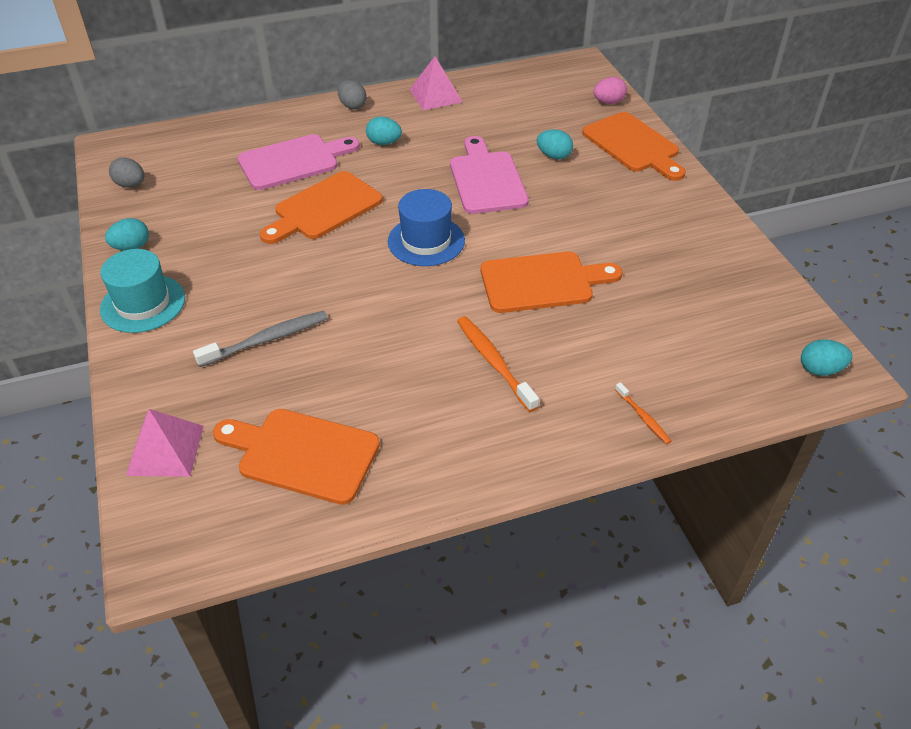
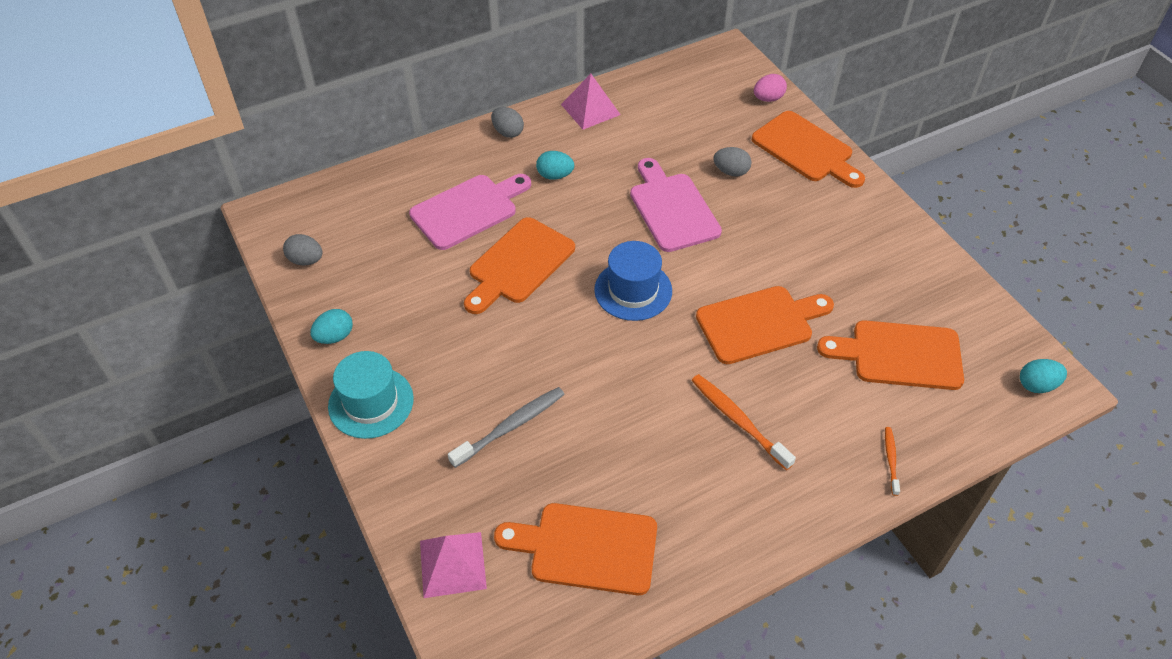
camera: 10 degrees left, 5 degrees up
turquoise egg [537,129,573,159] -> grey egg [713,147,751,176]
orange toothbrush [615,382,671,444] -> orange toothbrush turned 135 degrees counterclockwise [885,427,900,496]
none -> orange cutting board [817,320,964,390]

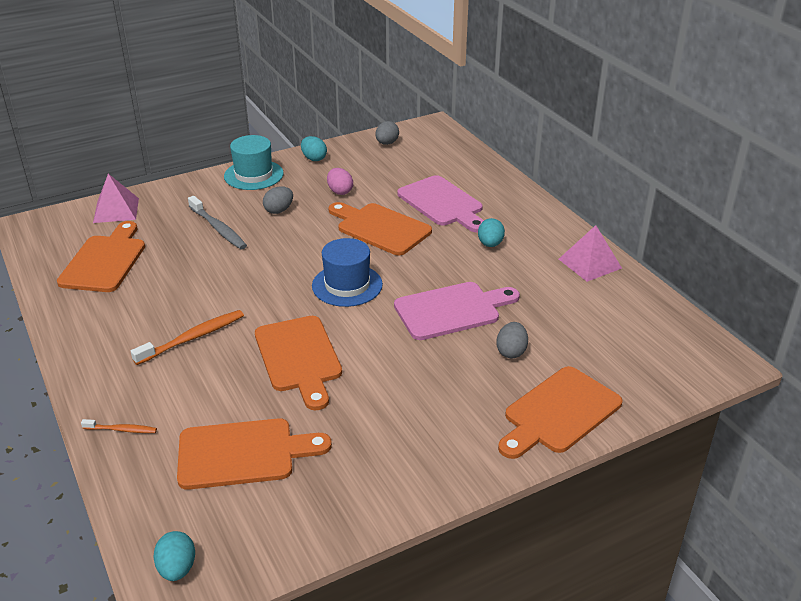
camera: 90 degrees right, 15 degrees down
grey egg [491,107,524,138] -> grey egg moved to [263,186,293,214]
pink egg [754,74,787,102] -> pink egg moved to [327,168,353,195]
orange cutting board [817,320,964,390] -> orange cutting board turned 75 degrees clockwise [177,418,332,490]

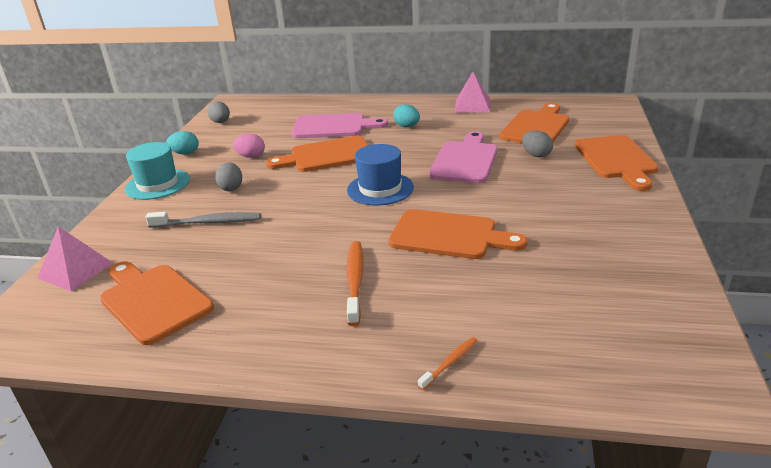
camera: 50 degrees left, 5 degrees down
turquoise egg [153,531,195,581] -> none
orange cutting board [177,418,332,490] -> orange cutting board moved to [499,103,570,143]

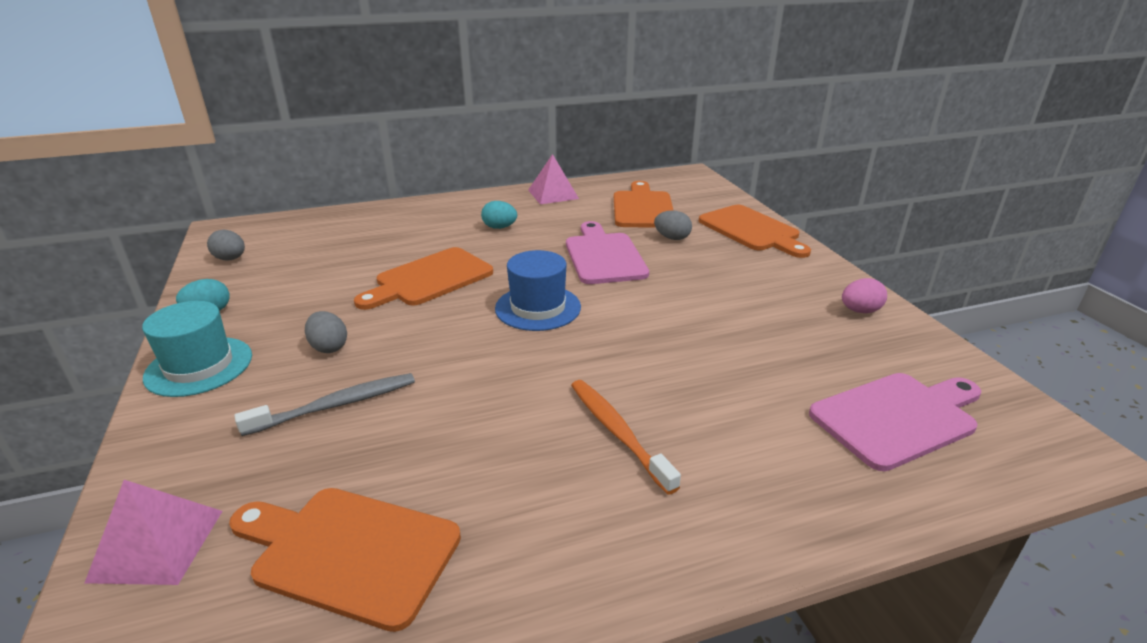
camera: 30 degrees left, 0 degrees up
pink egg [233,134,265,158] -> pink egg moved to [842,278,887,313]
pink cutting board [291,113,388,138] -> pink cutting board moved to [809,373,981,471]
orange cutting board [388,209,527,259] -> none
orange toothbrush [418,337,478,390] -> none

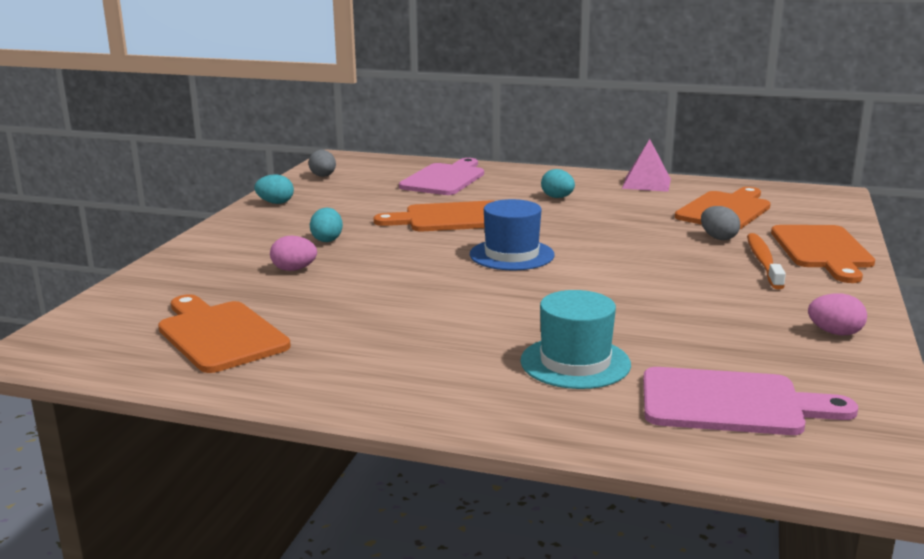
camera: 35 degrees right, 10 degrees down
pink pyramid [85,480,222,585] -> none
turquoise hat [142,301,252,397] -> turquoise hat moved to [520,290,631,389]
grey toothbrush [234,373,415,436] -> pink egg [270,236,317,271]
grey egg [305,311,347,353] -> turquoise egg [310,207,343,242]
pink cutting board [566,221,649,284] -> pink cutting board moved to [399,158,484,195]
orange toothbrush [571,380,681,495] -> orange toothbrush moved to [747,233,786,289]

